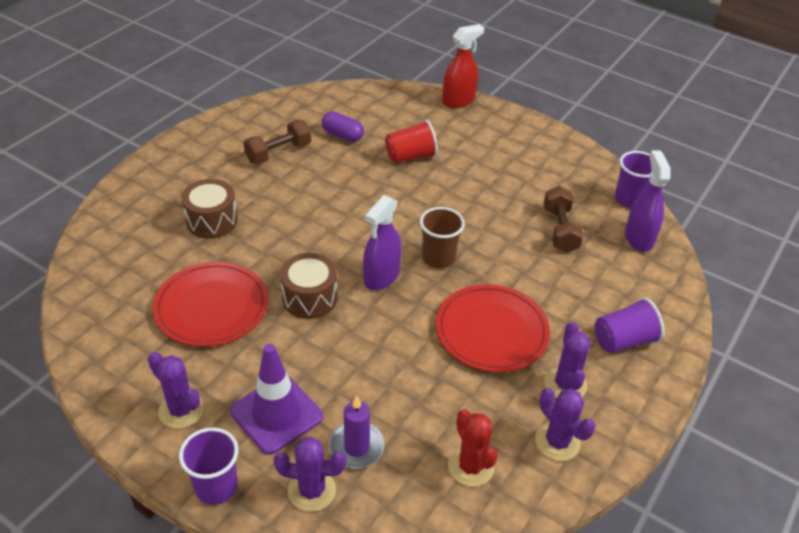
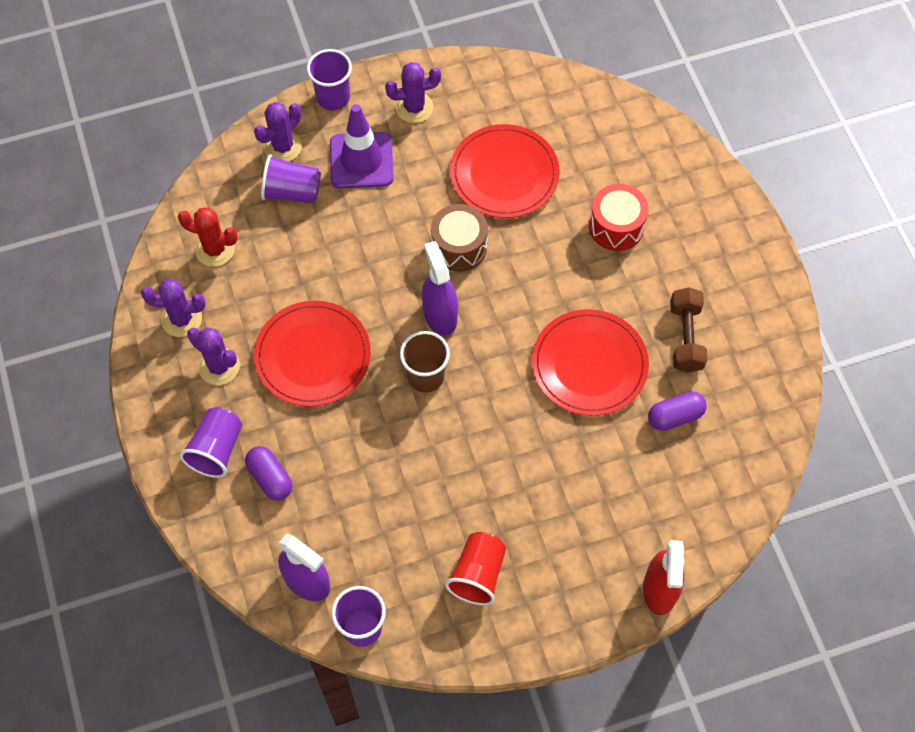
camera: 130 degrees right, 20 degrees up
brown drum [181,179,238,239] -> red drum [589,184,649,251]
purple candle [329,396,385,469] -> purple cup [261,154,321,203]
red cup [385,119,438,163] -> red cup moved to [445,532,506,606]
brown dumbbell [543,186,584,252] -> none
none -> purple capsule [245,446,292,501]
none -> red plate [532,309,649,416]

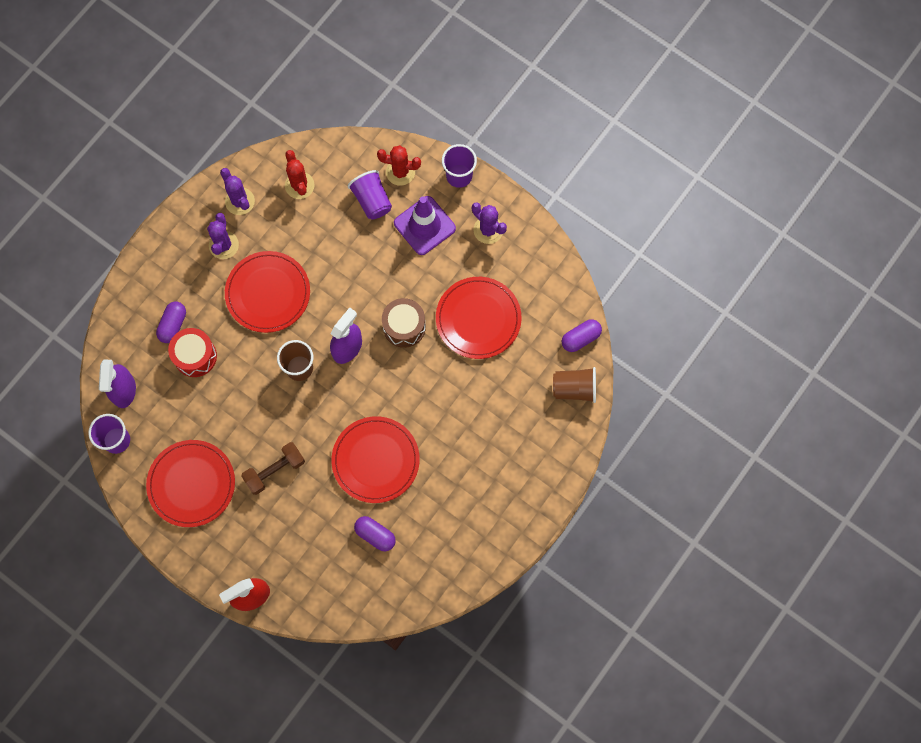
camera: 55 degrees right, 10 degrees up
purple cup [180,407,242,478] -> none
purple cactus [254,102,302,162] -> red cactus [377,145,421,186]
red cup [445,532,506,606] -> red plate [146,440,235,527]
red drum [589,184,649,251] -> red drum moved to [168,328,217,377]
brown dumbbell [670,287,708,373] -> brown dumbbell moved to [241,442,305,495]
none -> brown cup [553,367,596,403]
none -> purple capsule [562,319,602,352]

